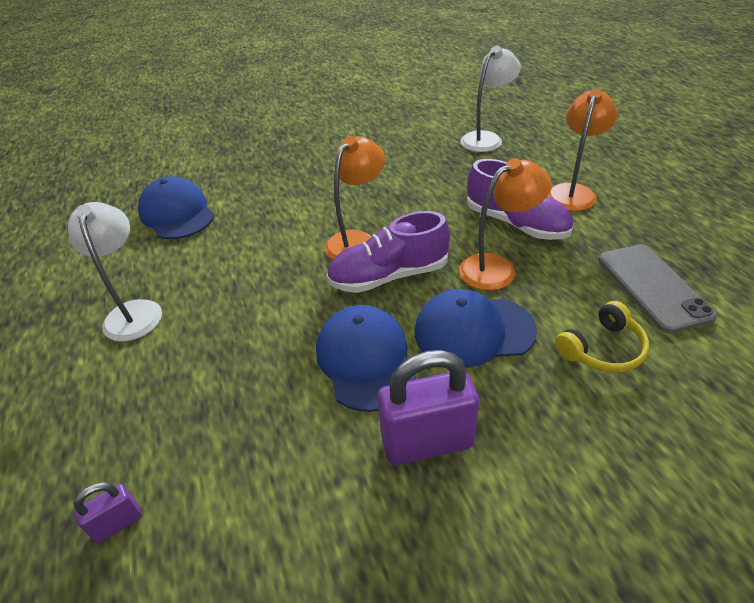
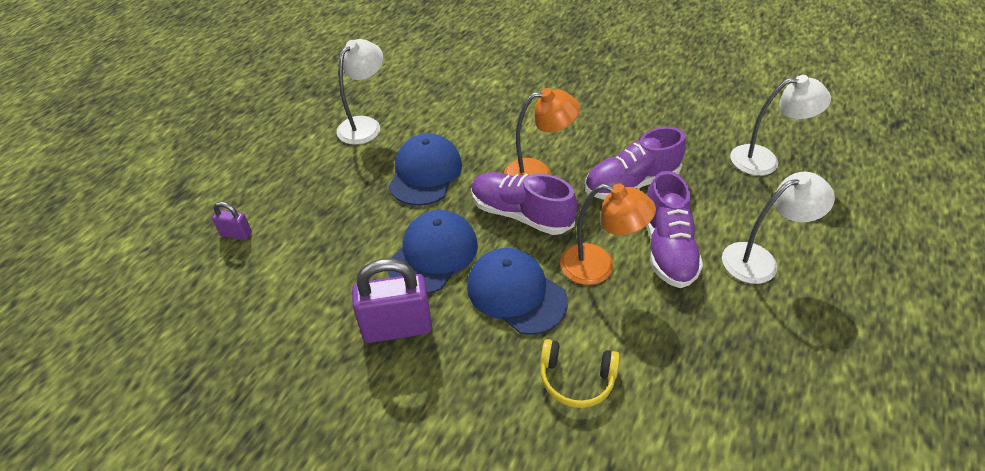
camera: 45 degrees right, 5 degrees up
blue cap [138,176,215,239] -> blue cap moved to [389,133,462,206]
purple padlock [378,350,479,466] -> purple padlock turned 45 degrees counterclockwise [352,259,432,343]
orange lamp [548,89,617,211] -> white lamp [722,172,835,284]
grey phone [598,244,717,333] -> none
none -> purple shoe [584,127,686,200]

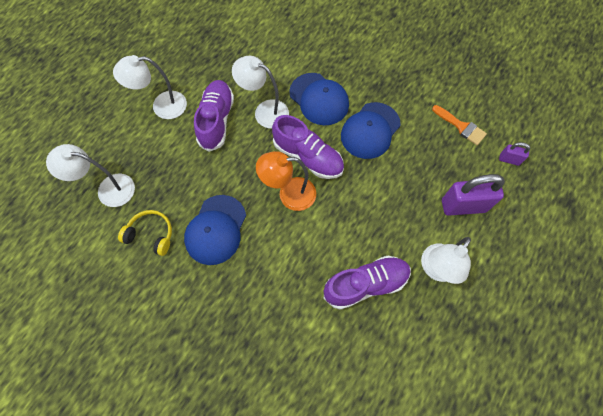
camera: 175 degrees left, 20 degrees up
purple padlock [352,259,432,343] -> purple padlock moved to [442,174,505,216]
blue cap [389,133,462,206] -> blue cap moved to [184,195,246,265]
yellow headphones [540,339,620,408] -> yellow headphones moved to [118,210,172,256]
orange lamp [560,183,656,285] -> white lamp [232,56,289,129]
purple shoe [584,127,686,200] -> purple shoe moved to [324,256,411,310]
none -> orange brush [432,105,487,145]

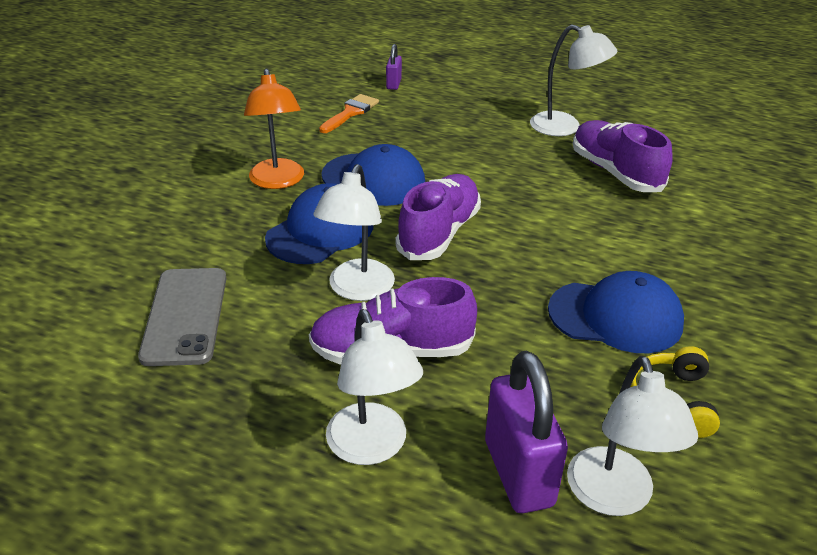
camera: 100 degrees left, 30 degrees down
orange lamp [256,151,316,211] -> orange lamp moved to [244,68,304,189]
purple padlock [442,174,505,216] -> purple padlock moved to [485,351,568,513]
none -> grey phone [138,268,227,366]

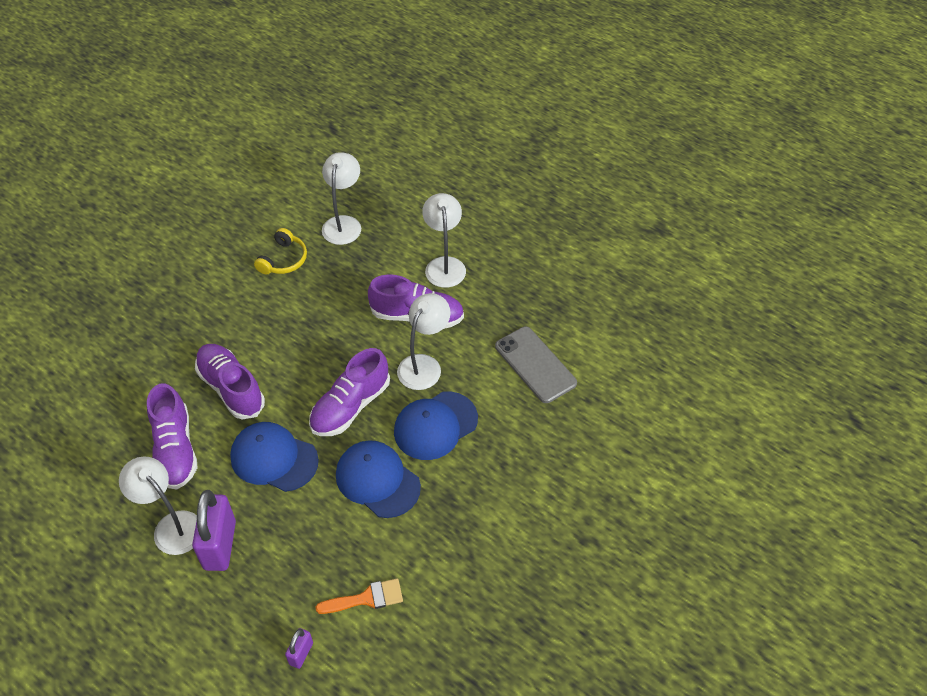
camera: 165 degrees left, 15 degrees up
grey phone [138,268,227,366] -> grey phone turned 45 degrees counterclockwise [495,327,577,403]
orange lamp [244,68,304,189] -> none
orange brush [319,94,379,133] -> orange brush turned 150 degrees counterclockwise [315,578,403,614]
purple padlock [485,351,568,513] -> purple padlock moved to [192,490,236,571]
blue cap [548,271,684,353] -> blue cap moved to [230,422,319,492]
none -> purple shoe [195,344,265,420]

